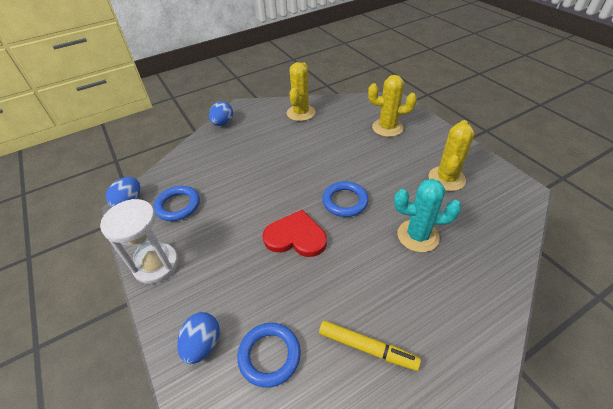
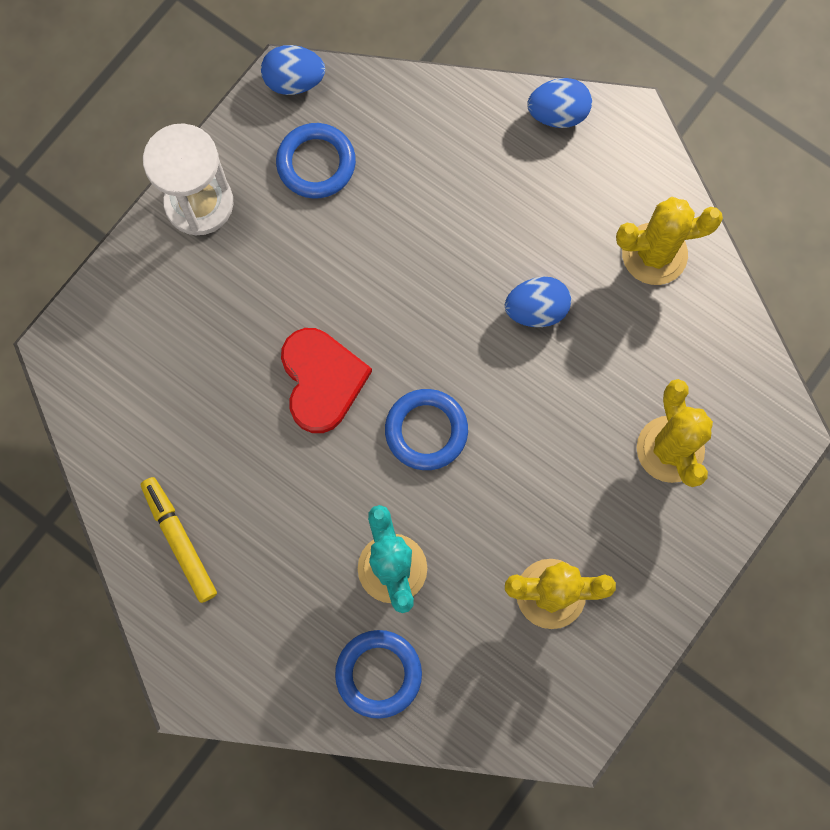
camera: 65 degrees right, 30 degrees up
blue egg [177,312,220,364] -> blue egg moved to [505,277,571,327]
blue ring [237,323,301,388] -> blue ring moved to [335,630,422,719]
yellow marker [319,321,421,371] -> yellow marker turned 150 degrees clockwise [141,477,217,603]

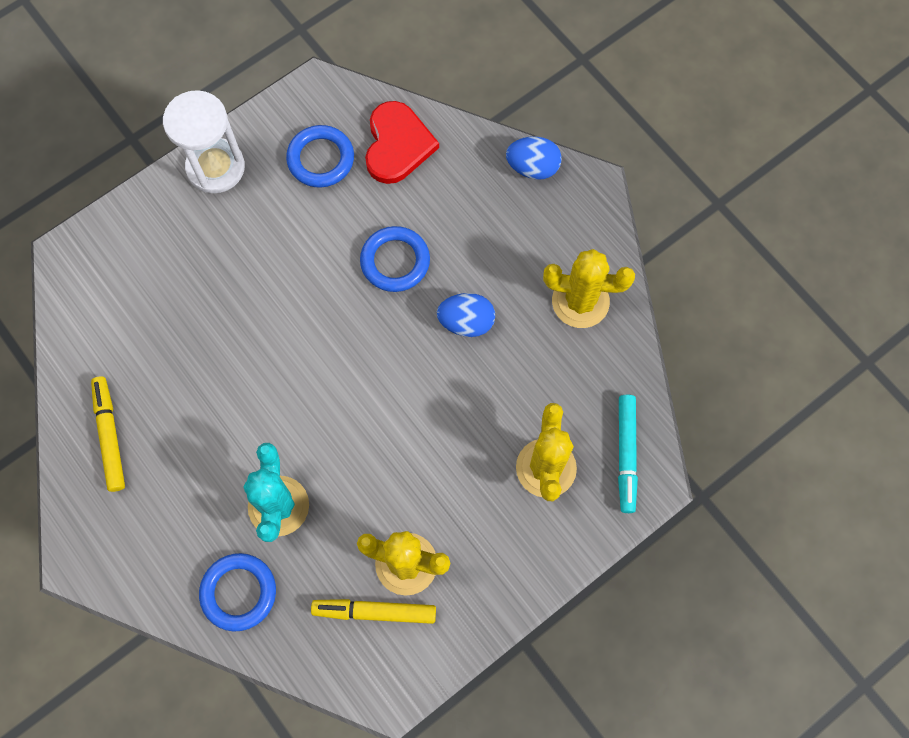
camera: 15 degrees right, 5 degrees down
blue egg [261,45,325,95] -> none
red heart [281,328,372,433] -> red heart moved to [365,101,439,184]
blue ring [385,389,468,470] -> blue ring moved to [360,226,430,292]
none -> yellow marker [311,599,436,624]
none -> turquoise marker [618,395,638,513]

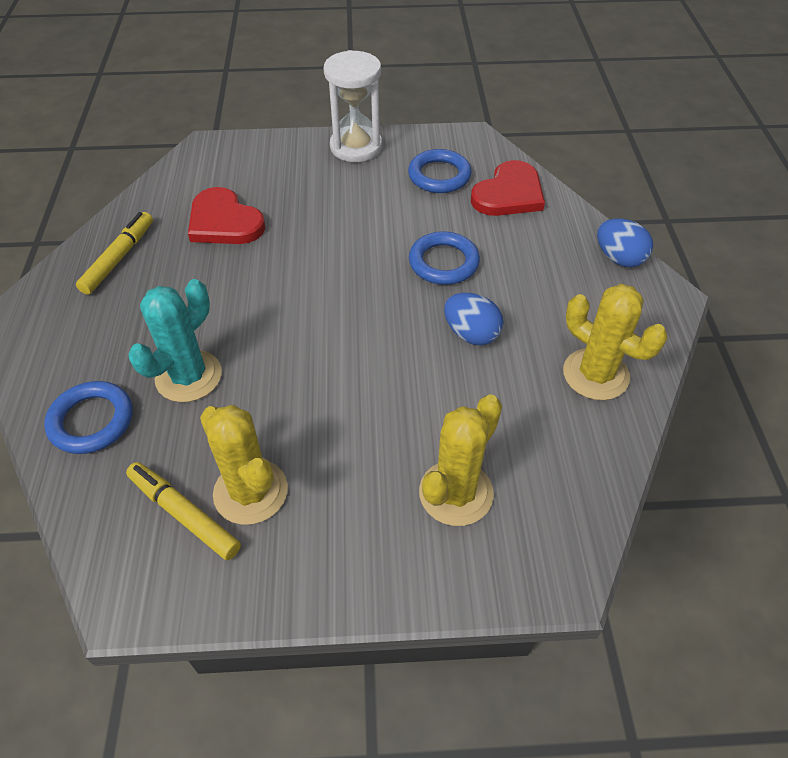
camera: 35 degrees right, 20 degrees down
turquoise marker [618,395,638,513] -> none
none -> red heart [188,187,265,244]

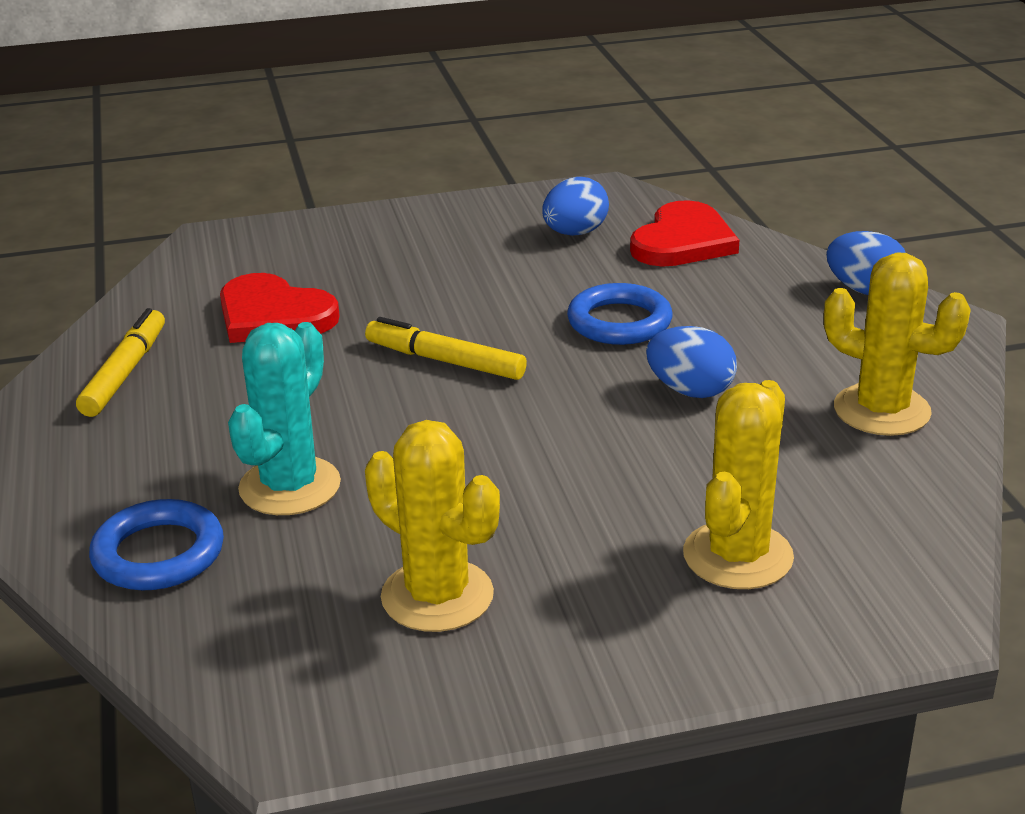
camera: 10 degrees left, 20 degrees down
yellow marker [126,462,241,560] -> yellow marker moved to [365,317,527,380]
white hourglass [323,50,382,162] -> none
blue ring [408,149,472,193] -> blue egg [542,177,609,236]

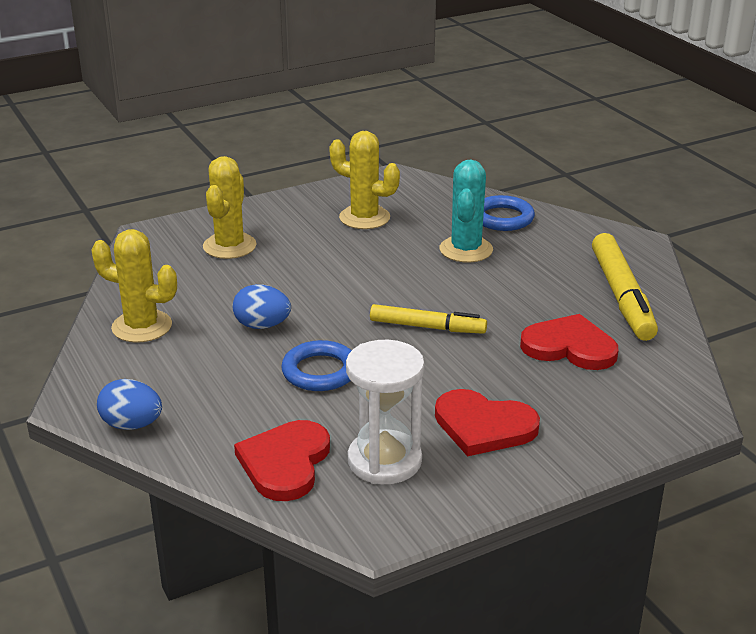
camera: 165 degrees right, 0 degrees up
yellow marker [76,308,165,417] -> yellow marker [592,233,658,341], size x1.56
blue egg [542,177,609,236] -> white hourglass [346,340,425,484]
none -> red heart [435,389,540,456]

